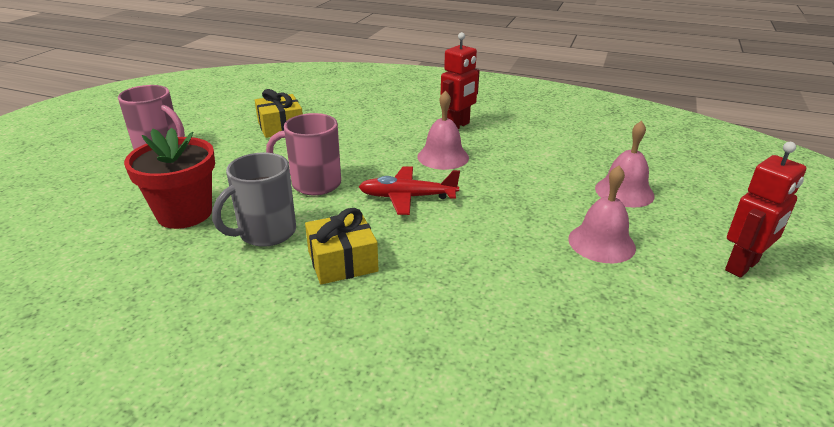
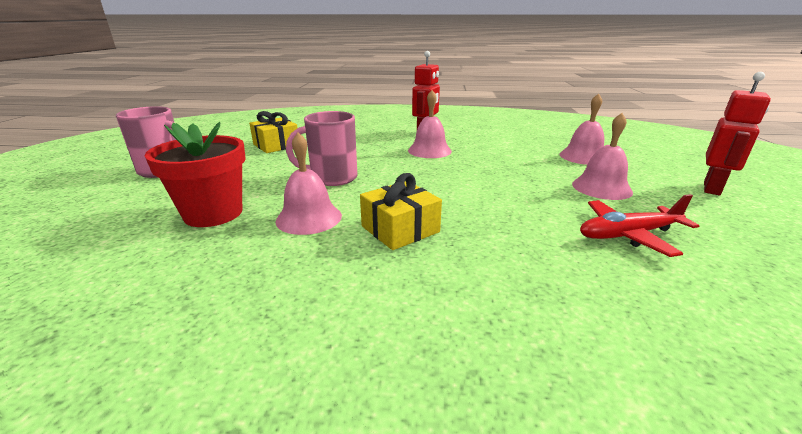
camera: 15 degrees left, 5 degrees down
grey mug [212,153,296,247] -> pink bell [276,132,342,235]
red plane [359,166,460,215] -> red plane moved to [580,194,700,257]

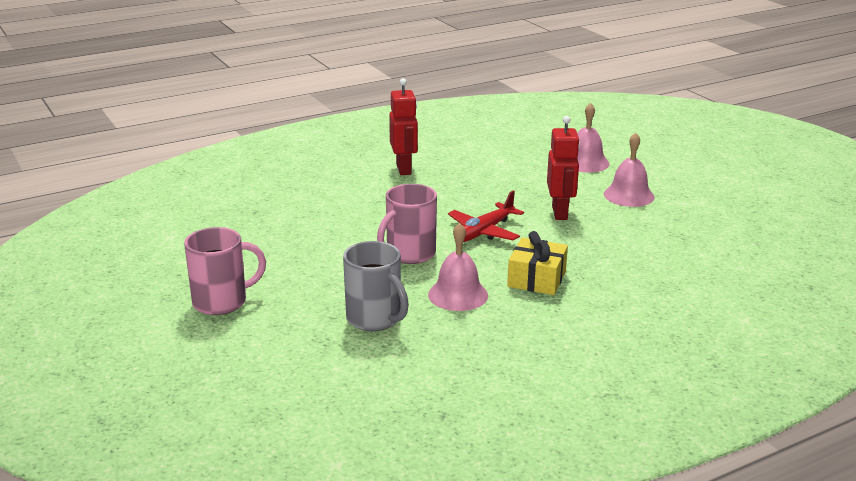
camera: 35 degrees left, 0 degrees up
red flower pot [145,122,246,227] -> grey mug [343,241,409,331]
yellow gift [249,111,297,153] -> none
pink bell [408,90,452,158] -> none
red plane [580,194,700,257] -> red plane moved to [448,191,524,242]
red robot [704,72,771,195] -> red robot moved to [547,116,580,220]

